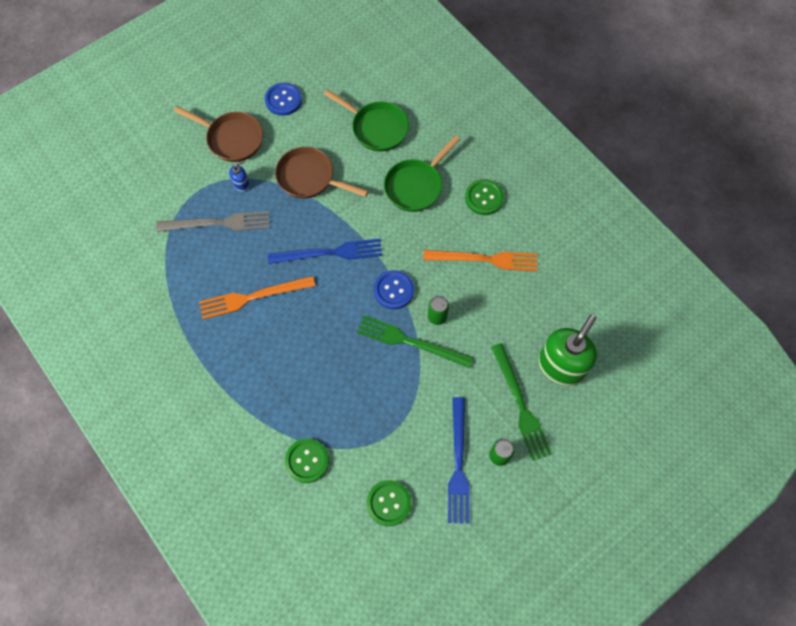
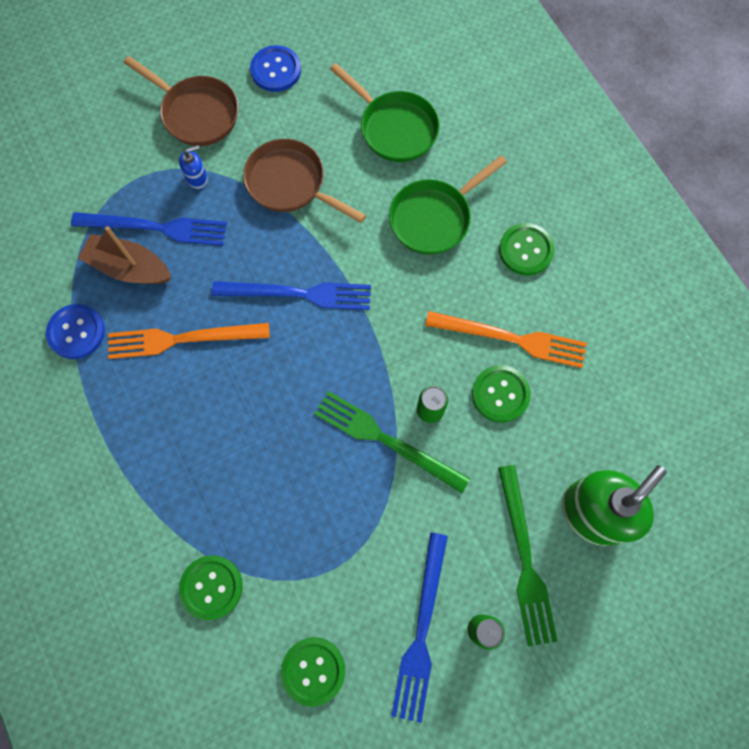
camera: 10 degrees right, 5 degrees up
grey fork [156,211,269,232] -> blue fork [71,212,227,246]
blue button [374,270,414,309] -> blue button moved to [46,304,105,359]
none -> brown boat [78,227,171,284]
none -> green button [472,365,531,423]

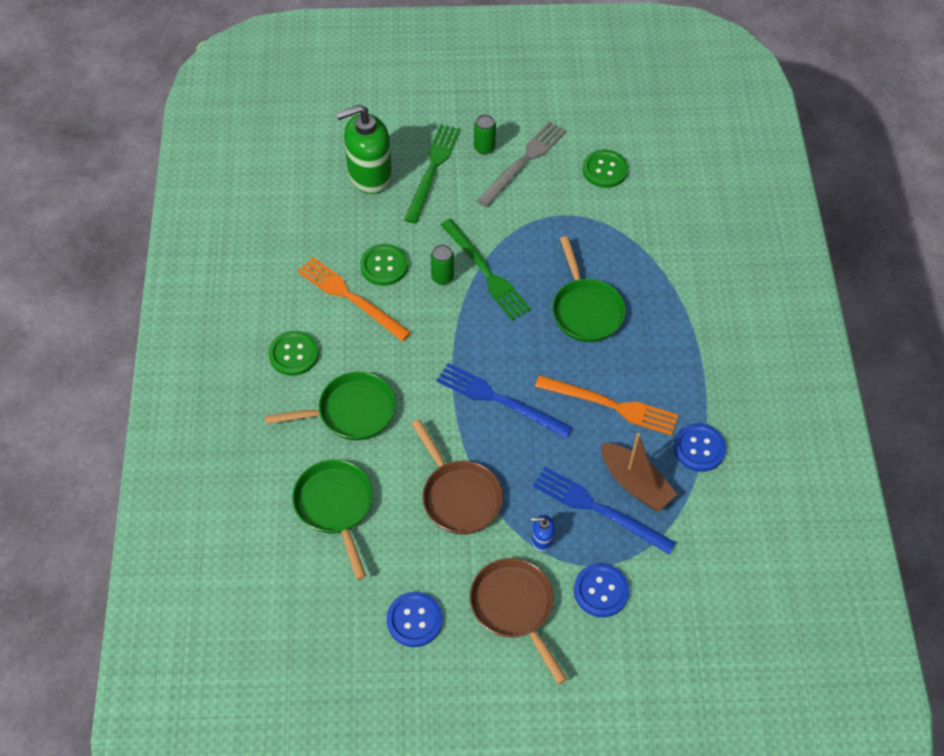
camera: 155 degrees left, 15 degrees down
green button [179,555,243,620] -> none
blue fork [391,532,448,723] -> grey fork [477,121,566,207]
none -> green pan [552,236,626,342]
none -> blue button [574,563,629,617]

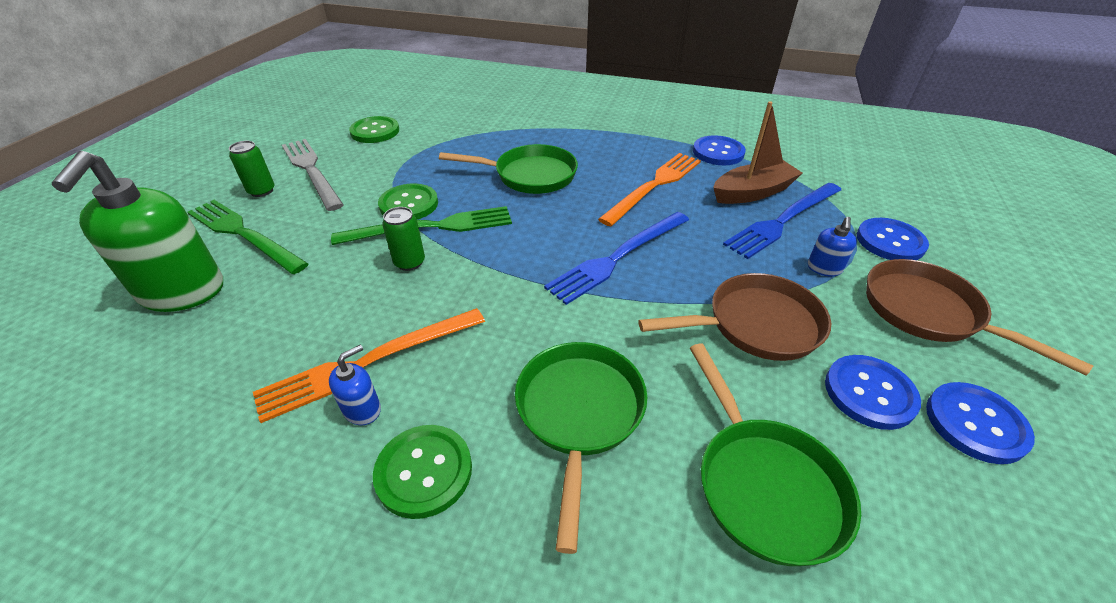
camera: 70 degrees left, 15 degrees down
green pan [292,460,373,580] -> green pan turned 105 degrees counterclockwise [690,343,861,566]
green button [360,244,408,286] -> green button moved to [378,184,438,219]
brown pan [470,558,567,684] -> brown pan turned 60 degrees clockwise [866,259,1093,376]
none -> blue soap dispenser [329,345,381,425]
none -> blue button [825,355,921,430]

